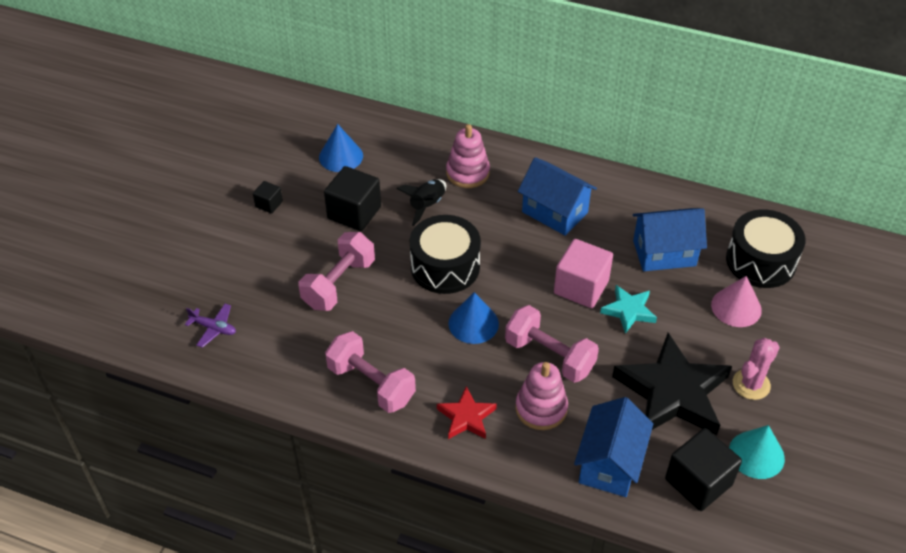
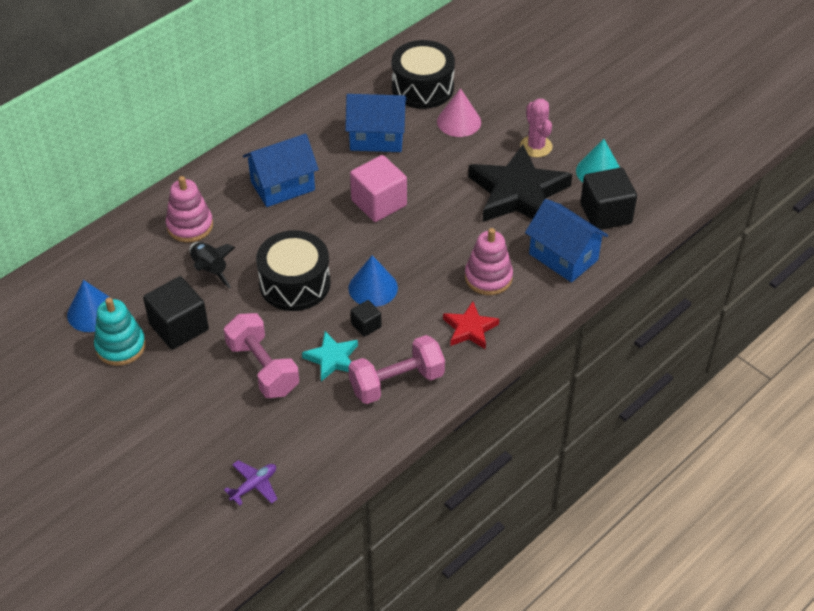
camera: 65 degrees left, 0 degrees up
black cube [253,181,283,214] -> black cube moved to [350,300,382,337]
pink dumbbell [505,305,599,383] -> none
turquoise star [600,285,657,334] -> turquoise star moved to [302,331,358,381]
blue house [633,208,707,271] -> blue house turned 75 degrees clockwise [345,94,407,152]
none -> turquoise stacking toy [94,297,146,366]

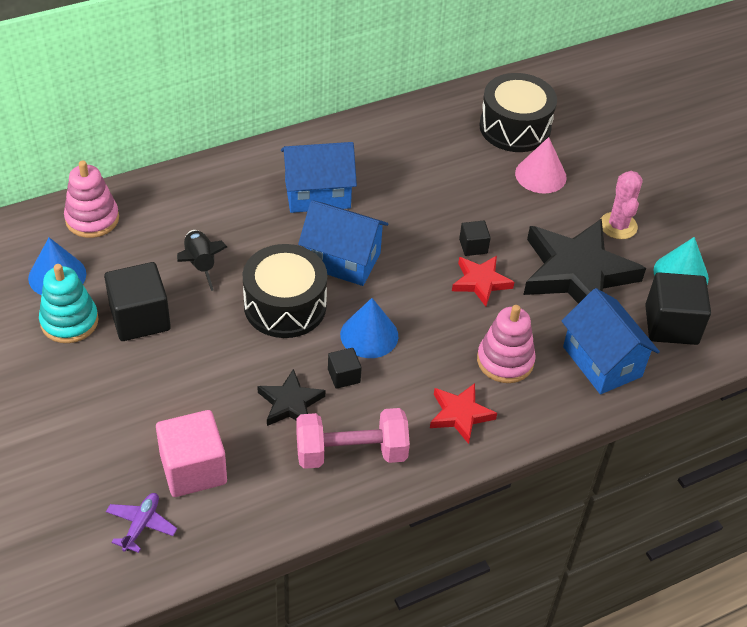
camera: 15 degrees right, 0 degrees up
pink stacking toy [166,176,213,243] -> pink stacking toy moved to [64,160,119,238]
pink dumbbell [224,313,299,398] -> none
purple plane [224,460,277,506] -> purple plane turned 45 degrees counterclockwise [106,493,177,553]
turquoise star [302,331,358,381] -> black star [257,369,325,426]
blue house [345,94,407,152] -> blue house moved to [298,200,388,286]
pink cube [350,155,407,222] -> pink cube moved to [156,410,227,497]
none -> red star [452,256,515,307]
none -> black cube [459,221,491,256]

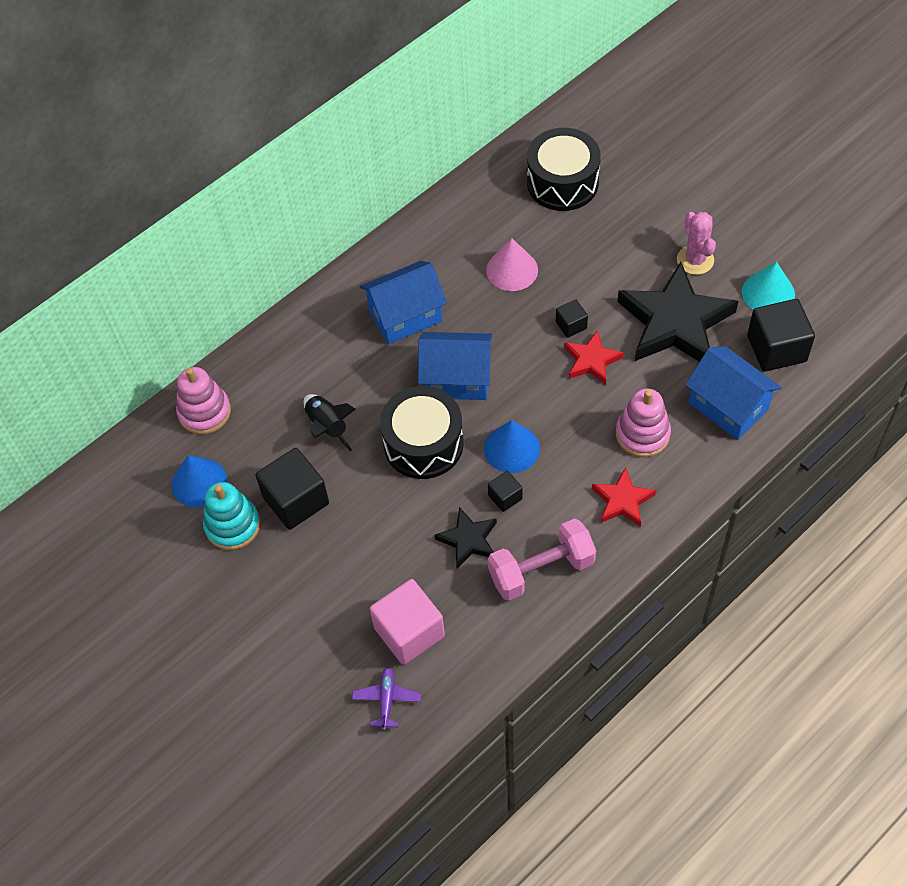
camera: 10 degrees left, 10 degrees up
pink cone [515,137,567,194] -> pink cone moved to [486,238,538,291]

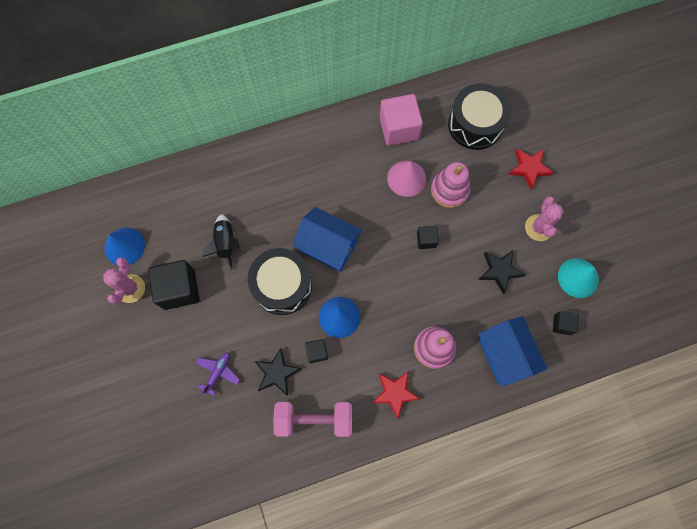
camera: 20 degrees right, 15 degrees up
pink stacking toy [176,367,231,434] -> pink stacking toy moved to [431,162,470,208]
turquoise stacking toy [203,482,260,550] -> pink cactus [103,257,145,304]
purple plane [352,667,421,730] -> purple plane moved to [196,352,240,396]
blue house [360,261,447,344] -> none
pink cube [370,579,445,665] -> pink cube moved to [379,94,423,146]
red star [564,330,624,385] -> red star moved to [508,149,554,189]
black star [617,262,738,362] -> black star [479,250,525,294], size x0.50
black cube [747,299,815,372] -> black cube [553,311,579,335], size x0.51

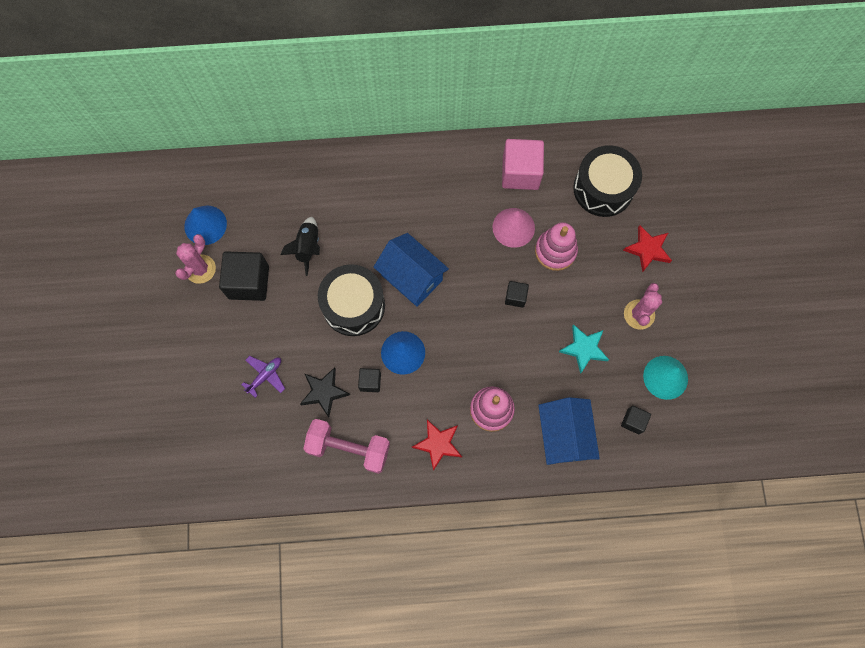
camera: 15 degrees right, 0 degrees up
black star [479,250,525,294] -> turquoise star [559,324,609,374]

